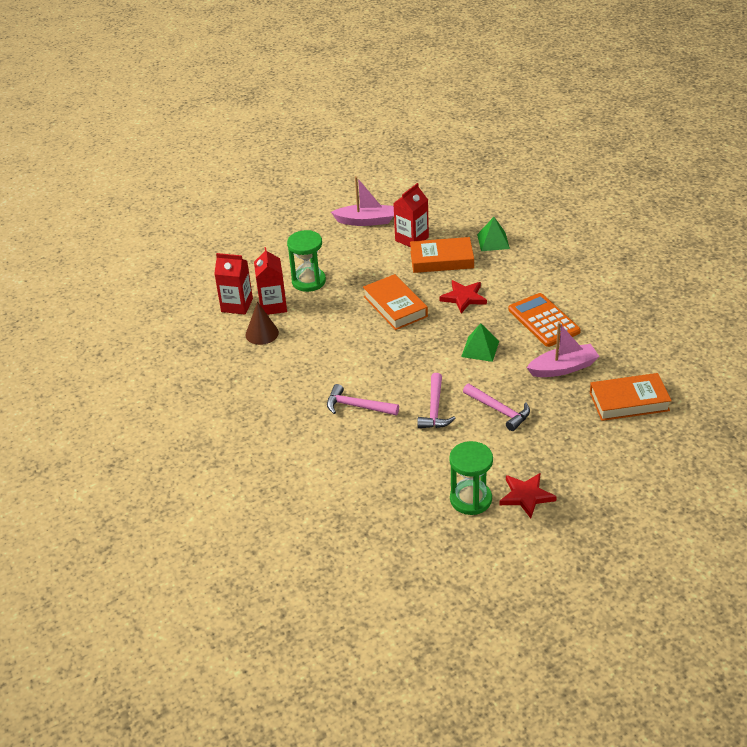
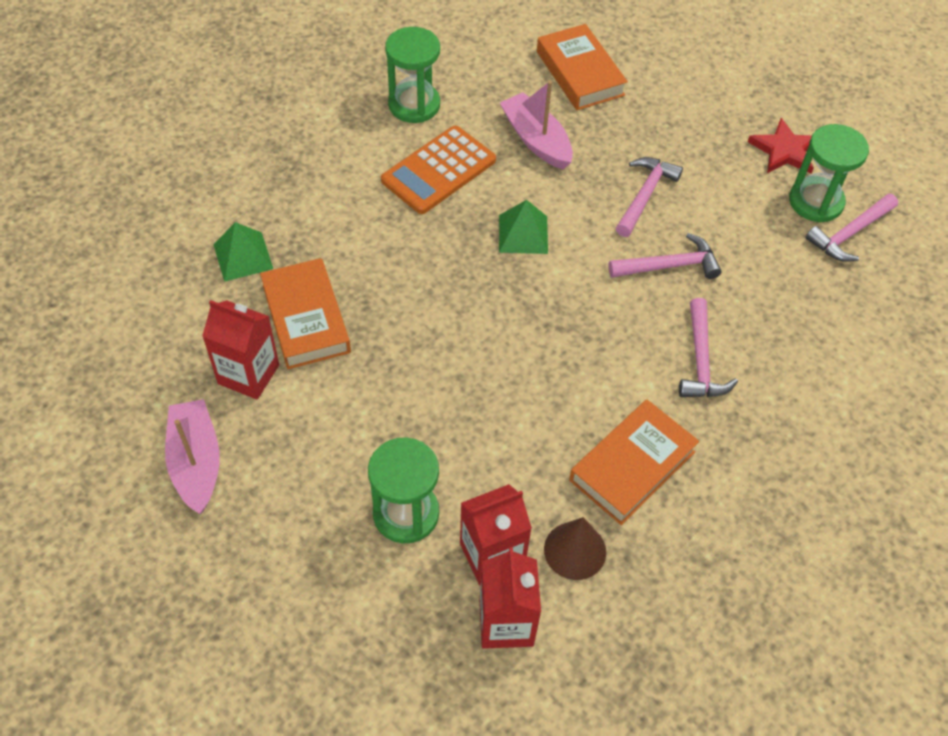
camera: 110 degrees left, 15 degrees up
orange book [363,274,428,330] -> orange book moved to [569,400,699,525]
red star [439,280,487,313] -> none
none -> green hourglass [385,27,440,123]
none -> pink hammer [806,193,898,262]

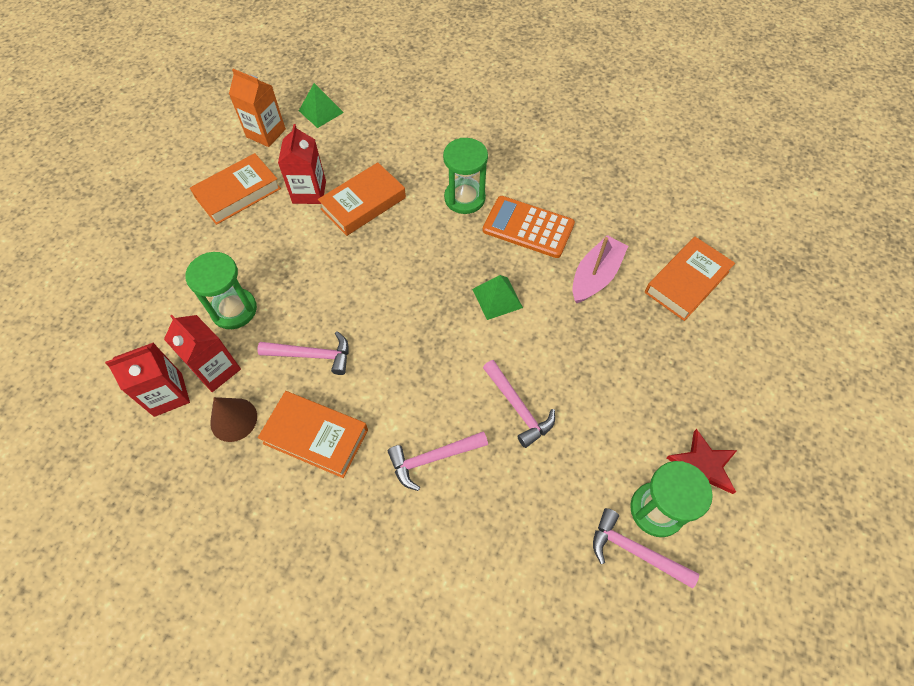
camera: 70 degrees right, 5 degrees up
pink boat [165,399,220,514] -> orange book [190,153,281,225]
green pyramid [213,222,273,282] -> green pyramid moved to [299,83,344,128]
green hourglass [385,27,440,123] -> green hourglass moved to [443,138,488,214]
pink hammer [616,157,683,237] -> pink hammer moved to [257,331,348,375]
none -> orange carton [229,69,286,147]

